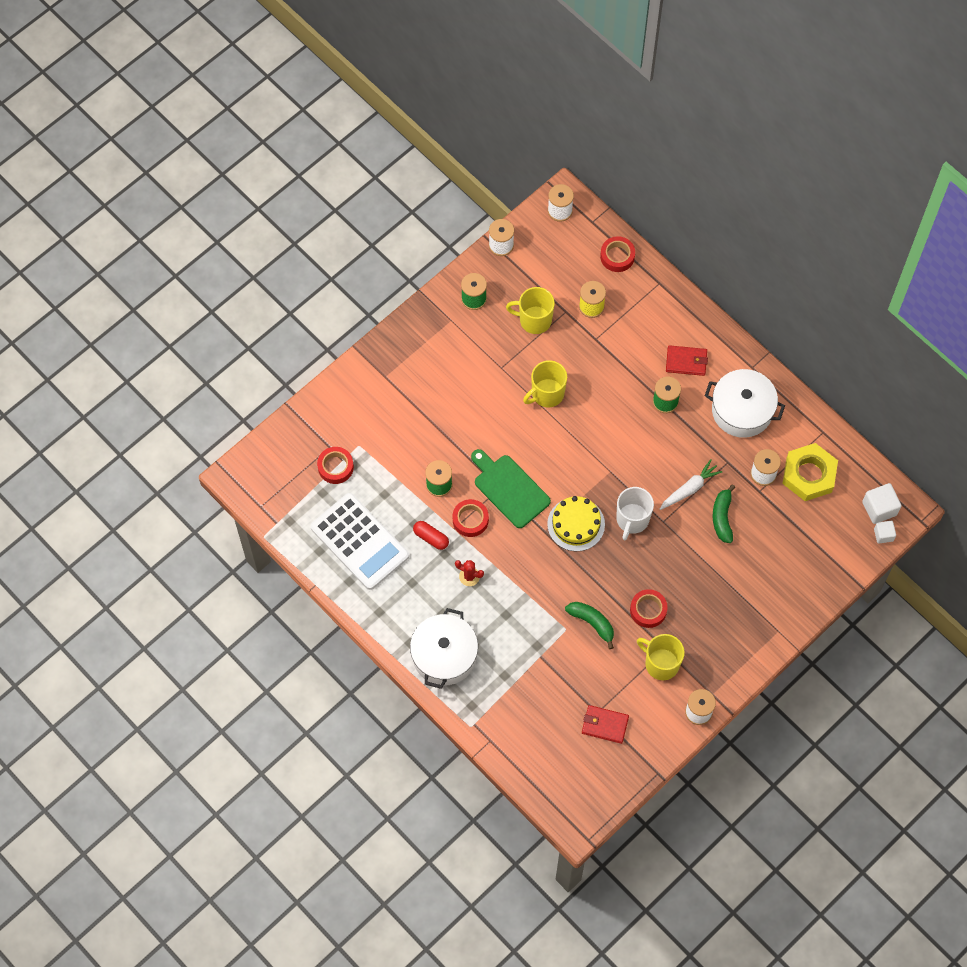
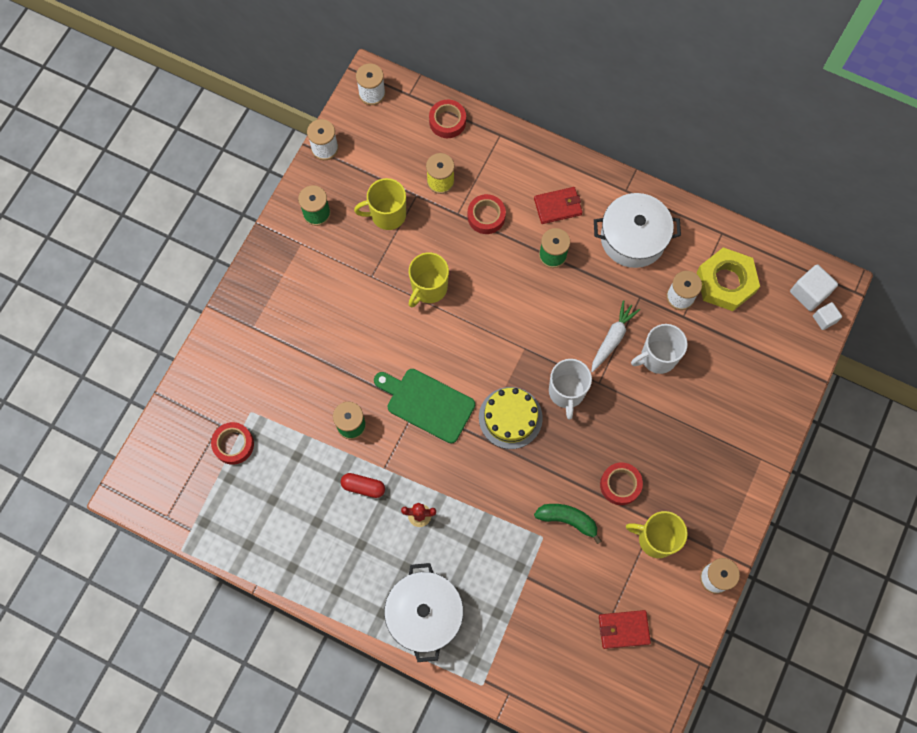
camera: 20 degrees left, 5 degrees up
white calculator [311,493,409,590] -> none
red tape [452,499,489,537] -> red tape moved to [468,194,506,234]
green banana [713,484,735,543] -> white mug [631,324,688,374]

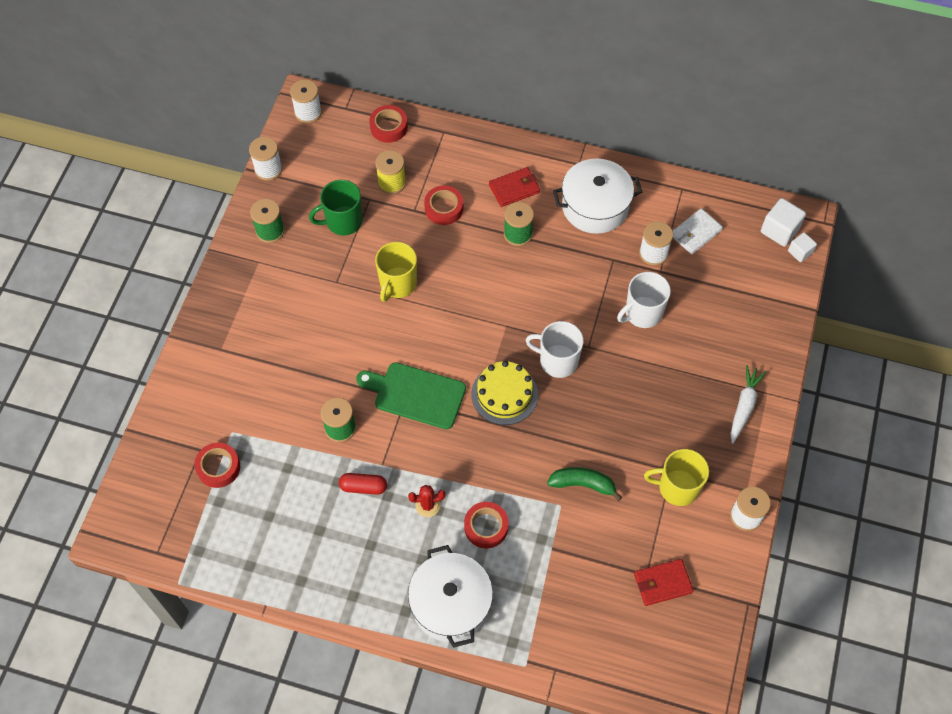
camera: 10 degrees left, 10 degrees down
yellow mug [354,178,406,230] -> green mug [309,180,362,235]
white mug [549,359,592,419] -> white mug turned 120 degrees clockwise [526,321,584,378]
white carrot [591,300,640,372] -> white carrot moved to [731,365,766,444]
red tape [600,462,643,505] -> red tape moved to [464,502,509,548]
yellow nut [697,247,760,311] -> white wallet [673,208,723,254]

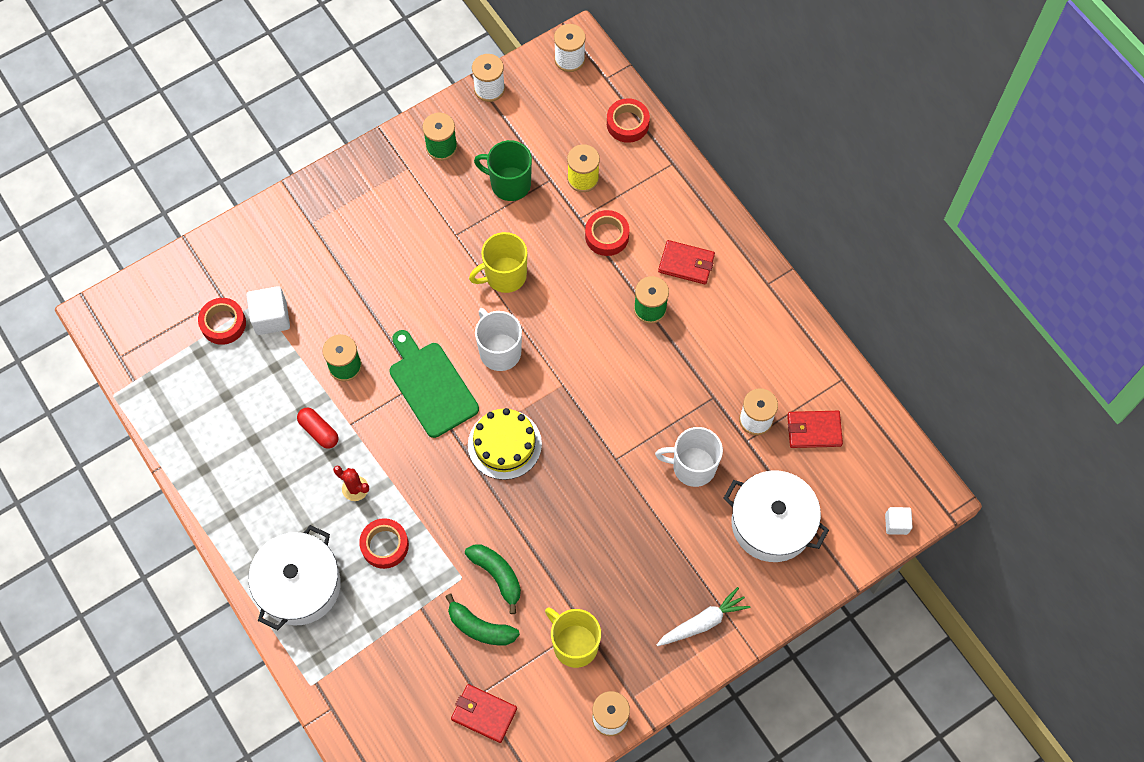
camera: 40 degrees right, 5 degrees up
white mug [526,321,584,378] -> white mug moved to [475,308,522,371]
white pot [553,159,642,234] -> white pot moved to [723,470,829,562]
white wallet [673,208,723,254] -> red wallet [787,411,843,448]
white cube [761,198,806,247] -> white cube moved to [246,286,290,335]
none -> green banana [445,594,520,645]

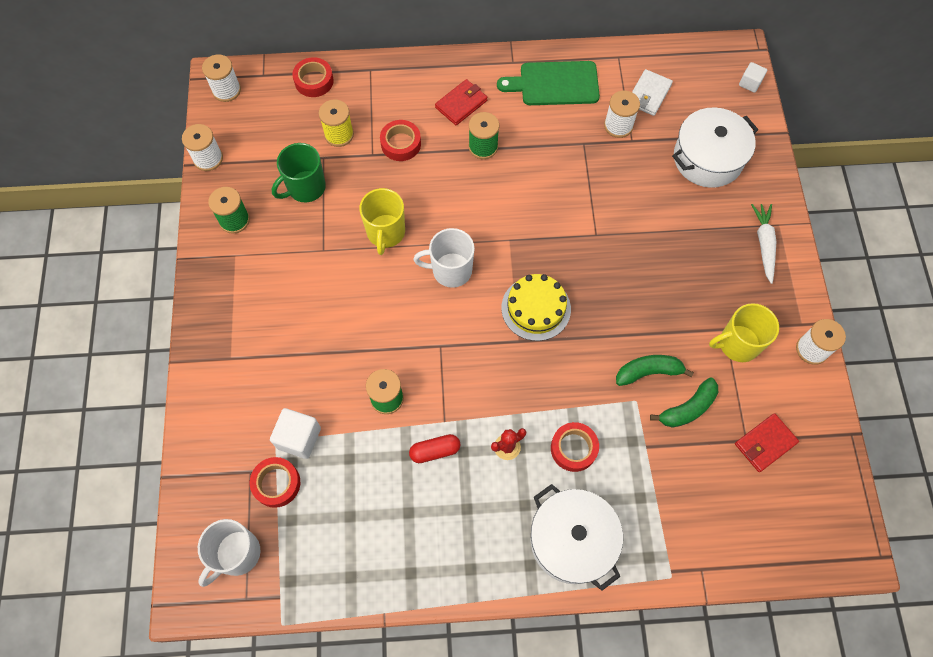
camera: 60 degrees left, 0 degrees up
green cutting board [389,330,479,438] -> green cutting board moved to [497,61,600,105]
white mug [655,427,723,487] -> white mug moved to [198,519,260,587]
red wallet [787,411,843,448] -> white wallet [632,69,673,116]

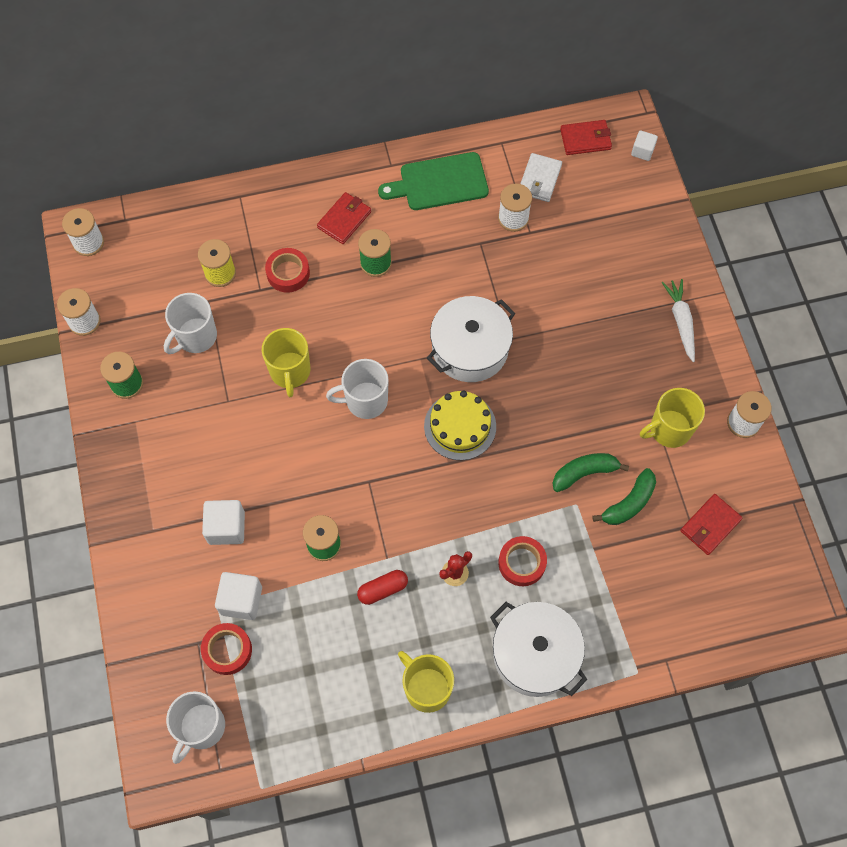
camera: 10 degrees left, 0 degrees up
green mug [272,143,326,202] -> white mug [164,293,217,354]
red tape [292,57,334,97] -> none
white pot [672,108,758,188] -> white pot moved to [427,296,515,382]
none -> white cube [202,500,245,545]
none -> yellow mug [398,651,454,713]
none -> red wallet [560,120,612,155]

